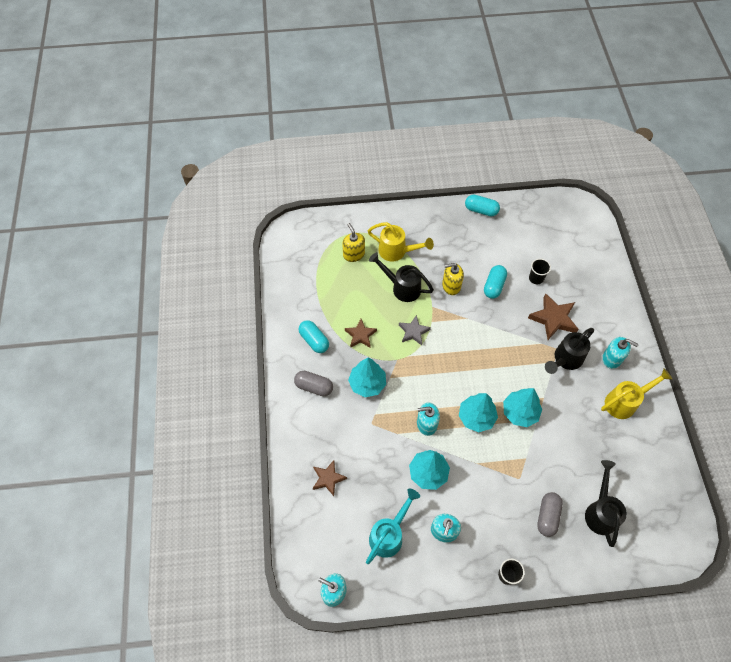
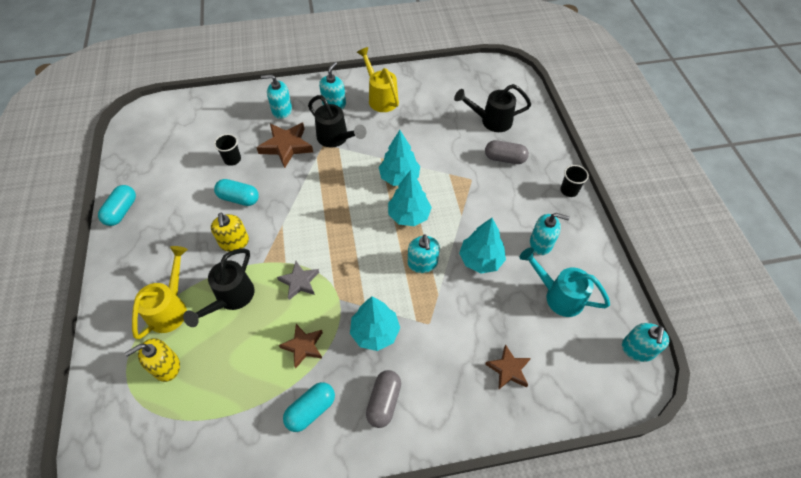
camera: 95 degrees left, 5 degrees down
none -> turquoise soap dispenser [261,74,292,119]

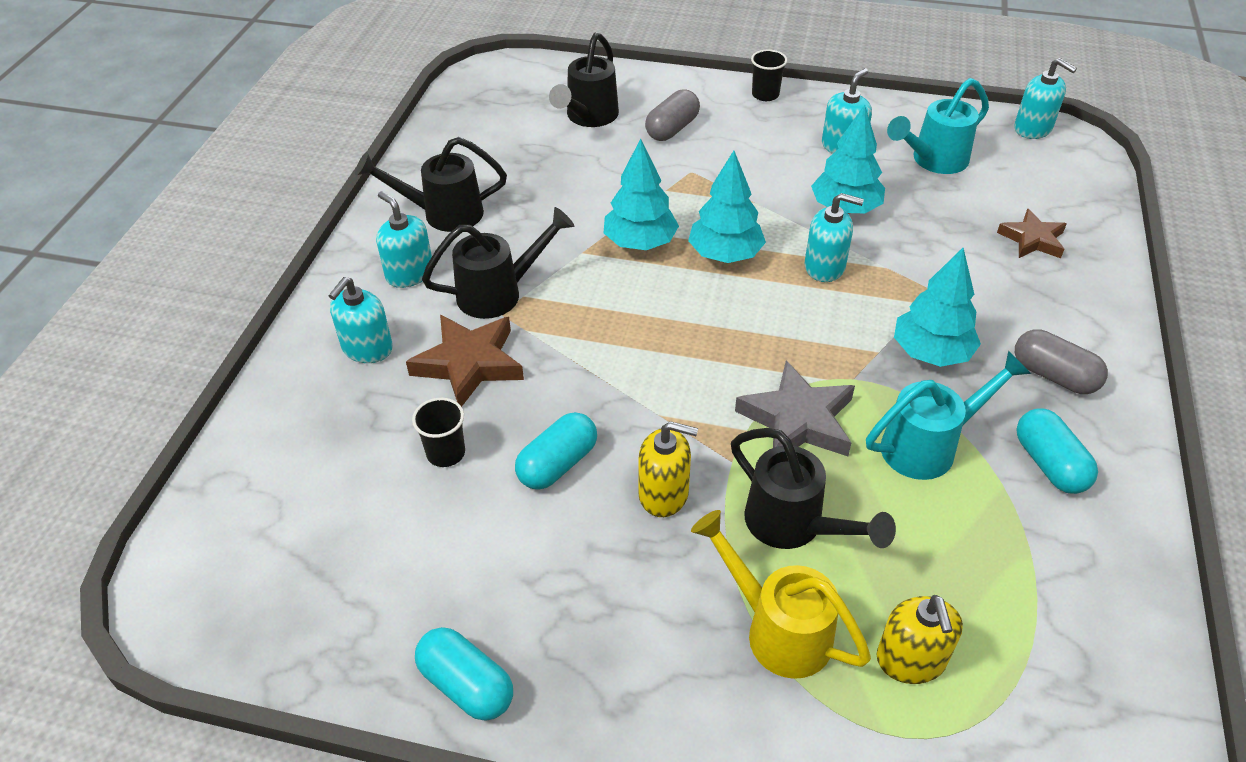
camera: 65 degrees left, 10 degrees down
grey star [277,261,319,300] -> grey star [735,360,855,456], size x1.55
brown star [279,324,323,368] -> turquoise watering can [866,351,1031,480]
yellow watering can [357,47,399,112] -> black watering can [355,137,507,232]

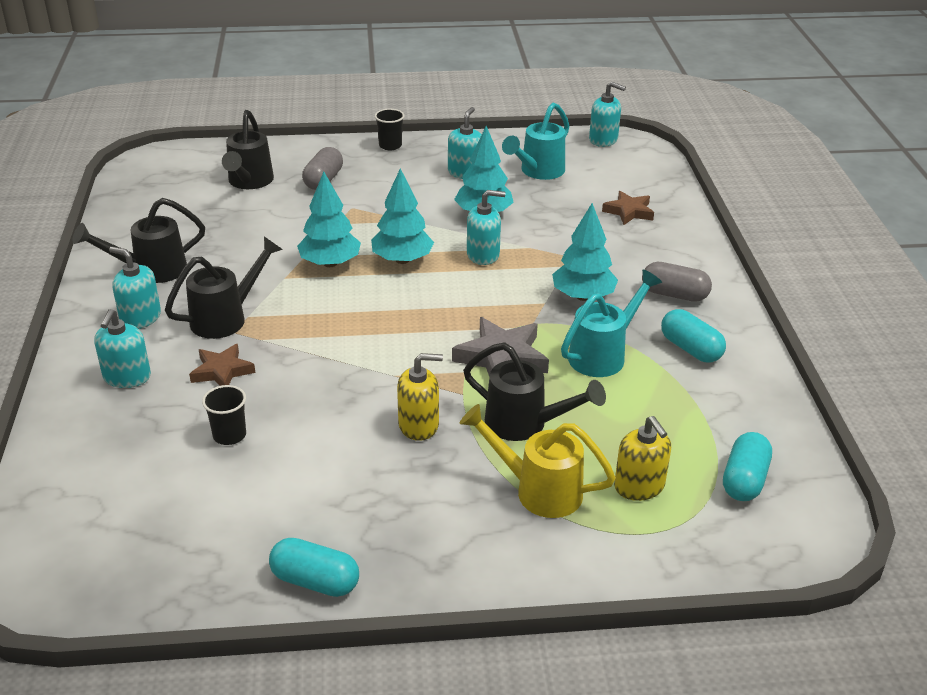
camera: 20 degrees left, 10 degrees down
brown star [406,315,524,407] -> brown star [189,344,255,386], size x0.65
turquoise capsule [515,412,597,490] -> turquoise capsule moved to [723,432,772,501]

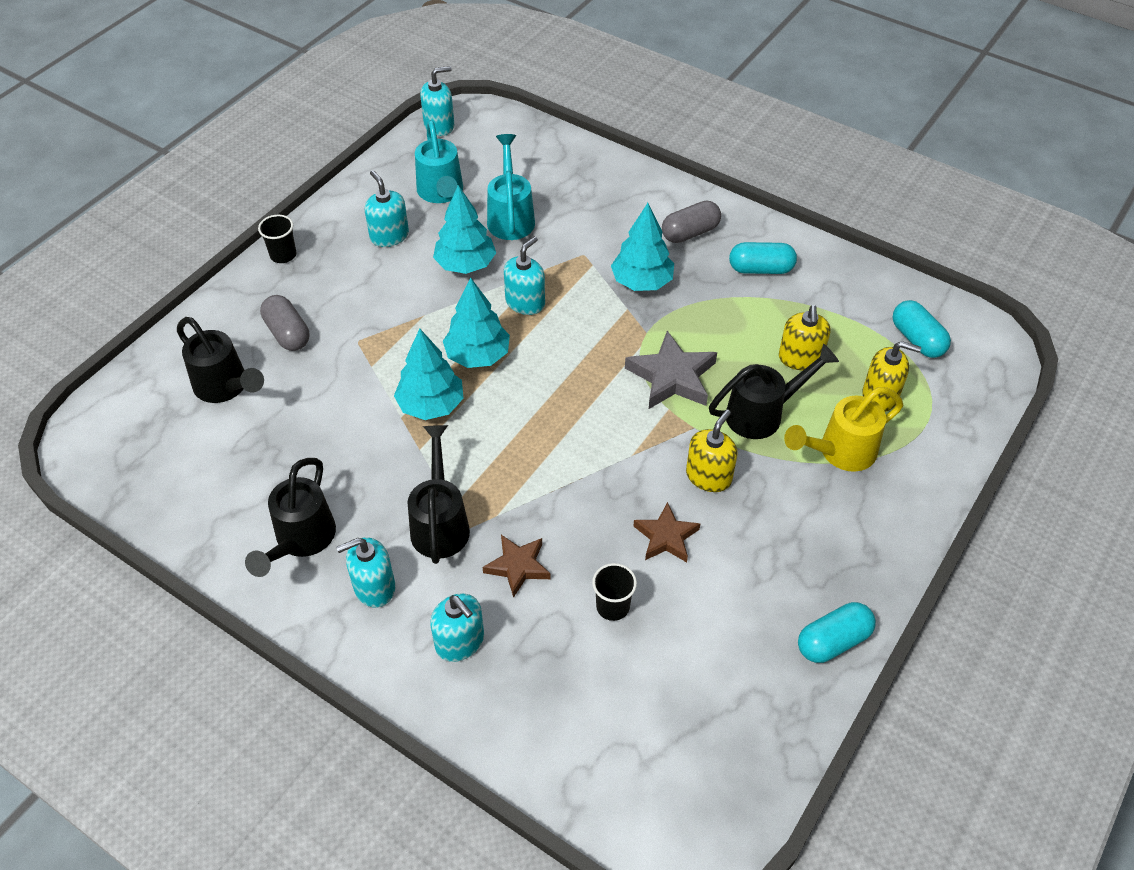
camera: 50 degrees left, 15 degrees up
turquoise watering can [561,270,662,377] -> turquoise watering can moved to [487,134,535,240]
brown star [602,191,654,225] -> brown star moved to [634,502,701,562]
none -> yellow soap dispenser [779,305,831,370]

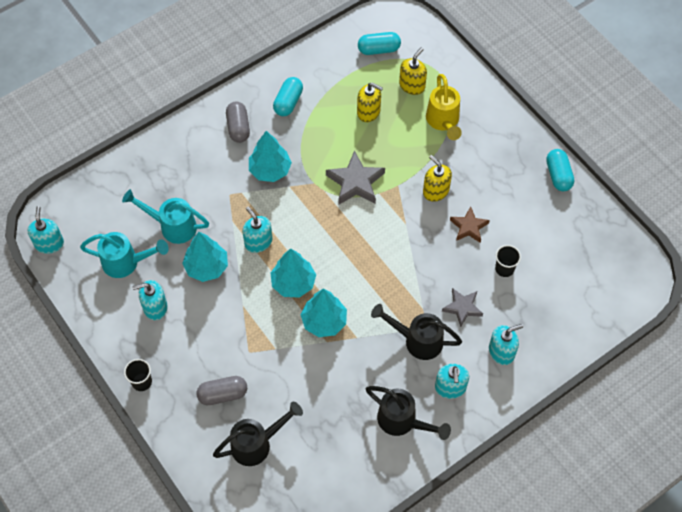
camera: 70 degrees left, 10 degrees up
brown star [483,535,550,598] -> grey star [442,288,483,327]
black watering can [709,344,839,439] -> none

